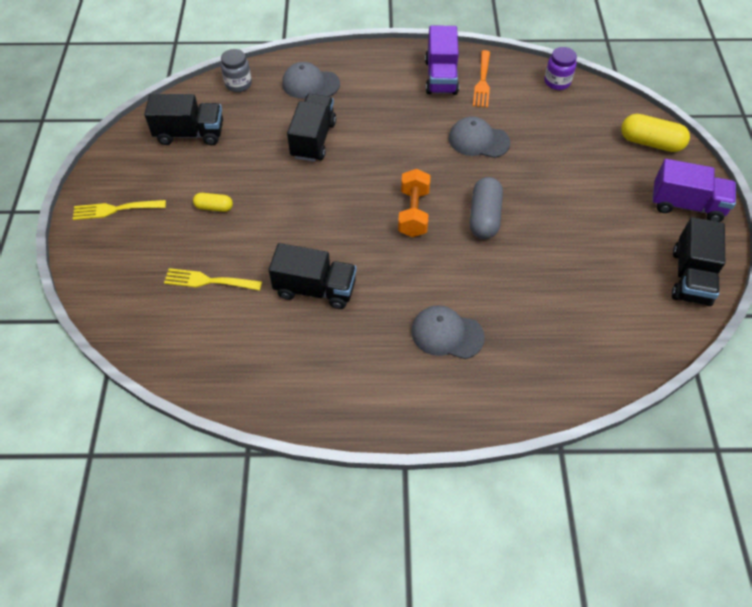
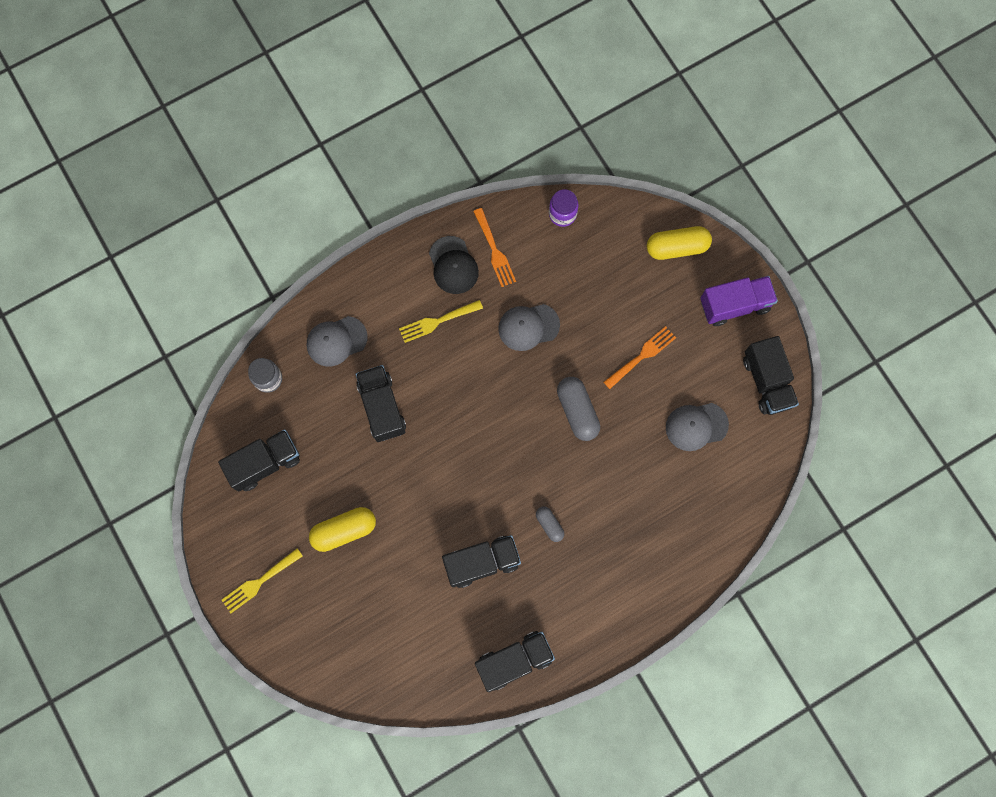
camera: 30 degrees left, 20 degrees up
yellow fork [164,268,262,291] -> yellow fork moved to [399,300,483,343]
yellow capsule [193,193,233,212] -> yellow capsule [309,507,376,552], size x1.76
orange dumbbell [398,169,431,237] -> none
grey cap [411,305,485,359] -> grey cap moved to [666,403,729,451]
purple truck [425,25,459,95] -> black cap [429,236,479,294]
none -> black truck [475,631,555,692]
none -> grey capsule [536,506,564,542]
none -> orange fork [604,326,676,389]

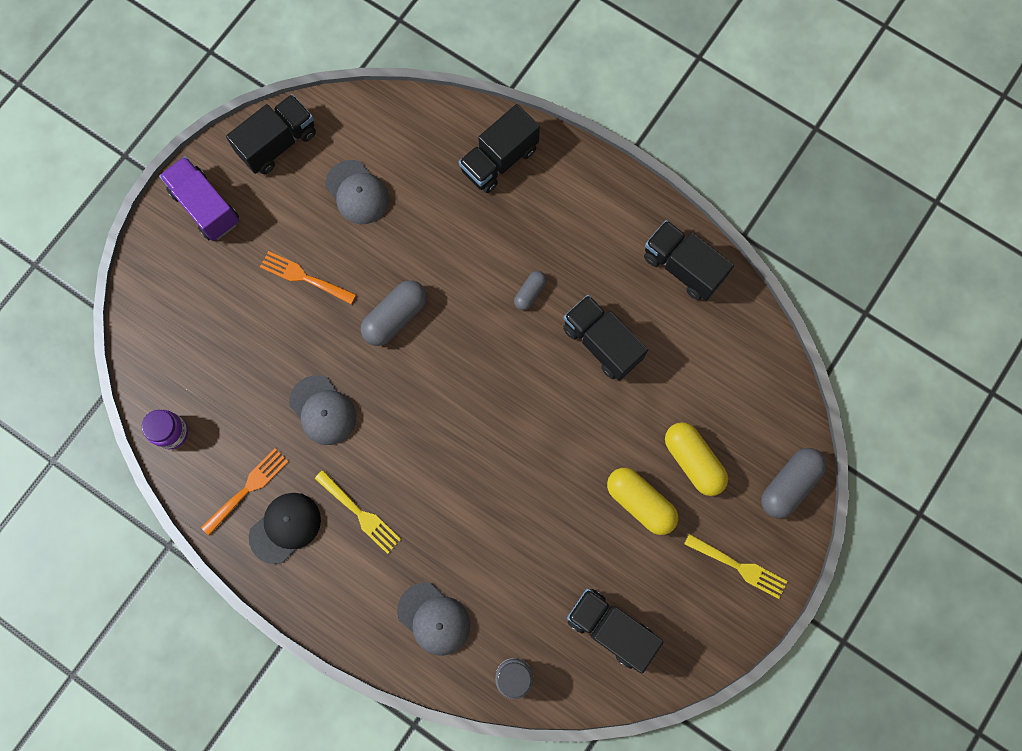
camera: 115 degrees left, 0 degrees up
black truck [356,365,406,442] -> black truck moved to [459,104,540,193]
yellow capsule [647,226,712,260] -> yellow capsule moved to [665,422,728,496]
none -> grey capsule [761,448,827,519]

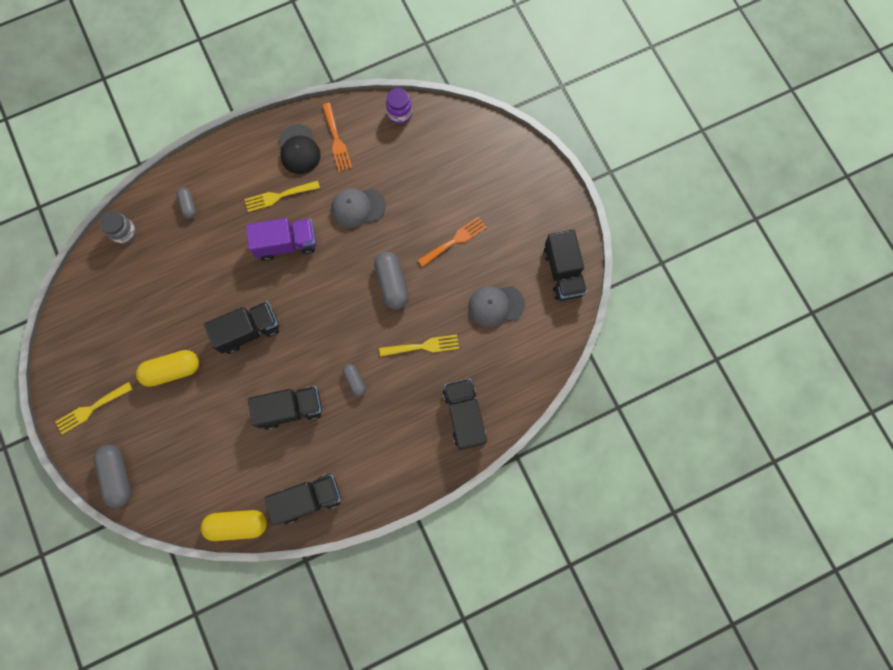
camera: 120 degrees right, 0 degrees up
purple truck [159,156,239,241] -> purple truck moved to [246,218,316,261]
grey cap [397,582,470,656] -> grey capsule [176,188,196,219]
black truck [567,589,663,673] -> black truck moved to [204,301,279,354]
yellow capsule [665,422,728,496] -> yellow capsule moved to [201,510,267,541]
none -> yellow fork [379,335,459,357]

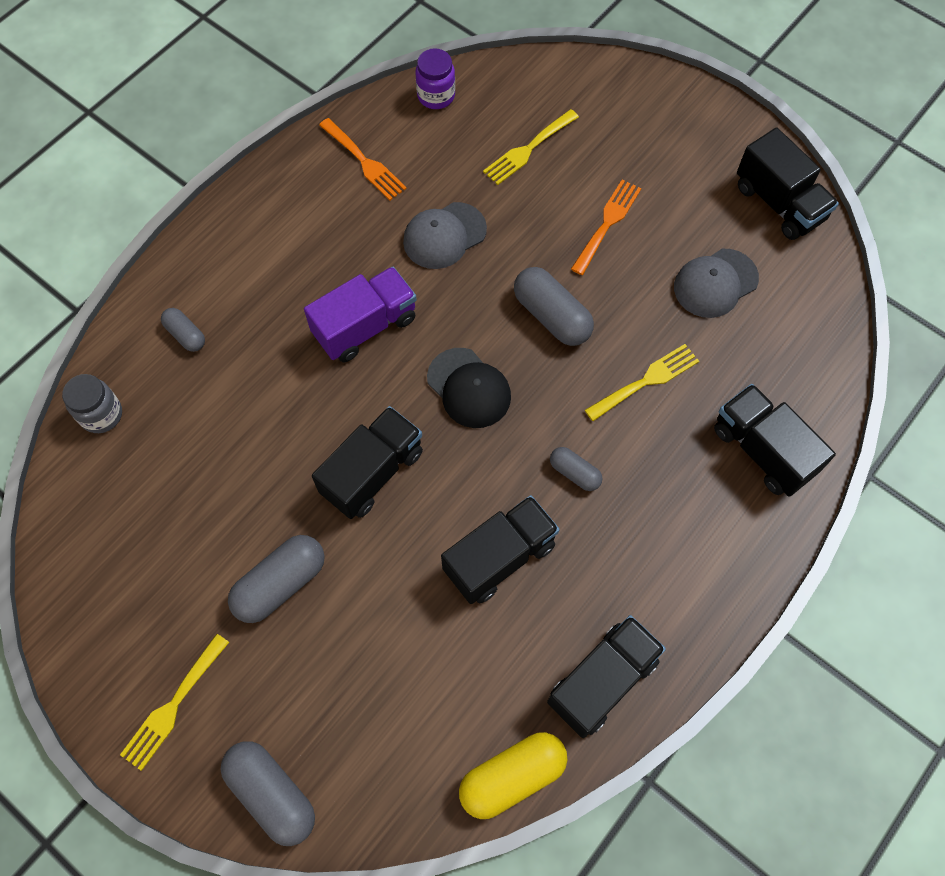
camera: 25 degrees left, 10 degrees down
yellow capsule [136,350,199,387] -> grey capsule [228,535,325,623]
yellow fork [244,181,320,212] -> yellow fork moved to [483,109,579,185]
black cap [279,124,321,174] -> black cap moved to [427,348,511,428]

